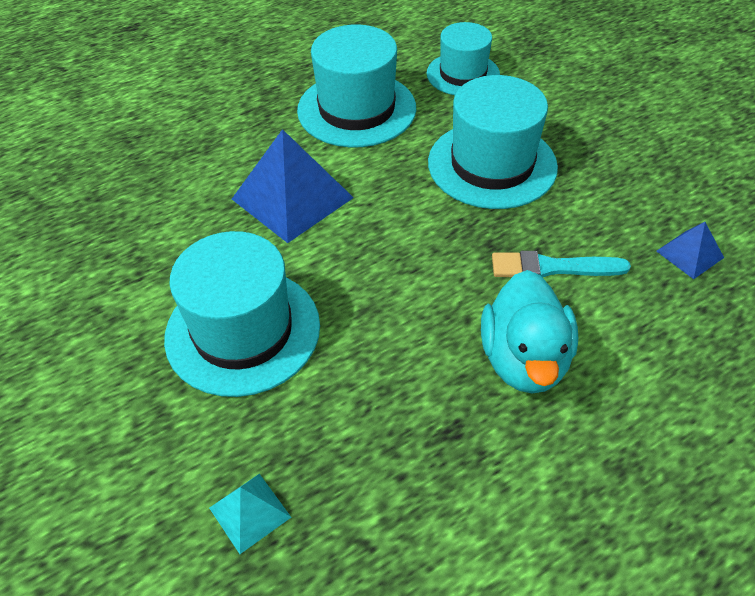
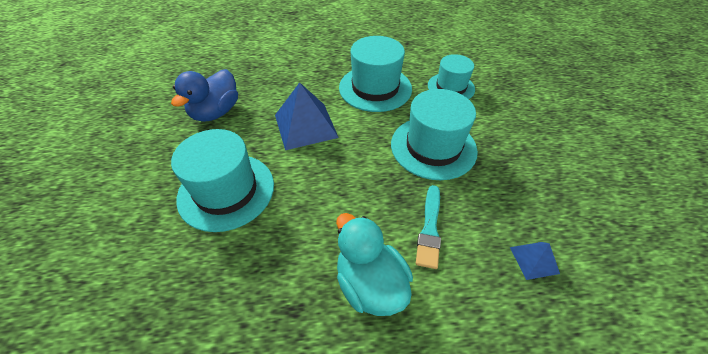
camera: 25 degrees right, 0 degrees up
turquoise pyramid [209,474,291,554] -> none
turquoise duck [481,270,578,394] -> turquoise duck turned 120 degrees clockwise [336,213,413,316]
turquoise brush [492,251,631,277] -> turquoise brush turned 105 degrees counterclockwise [416,185,441,269]
none -> blue duck [171,69,238,122]

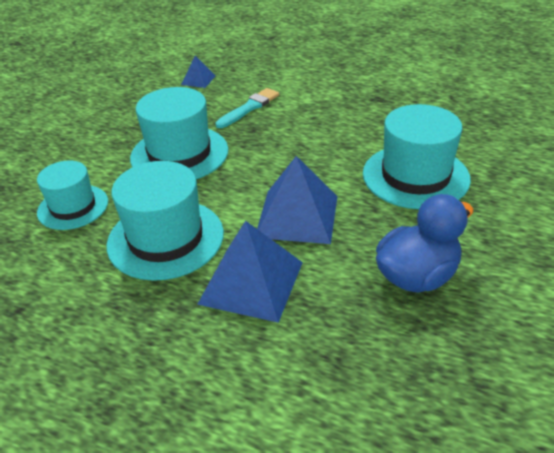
camera: 150 degrees left, 10 degrees down
turquoise duck [336,213,413,316] -> none
none -> blue pyramid [197,221,303,323]

